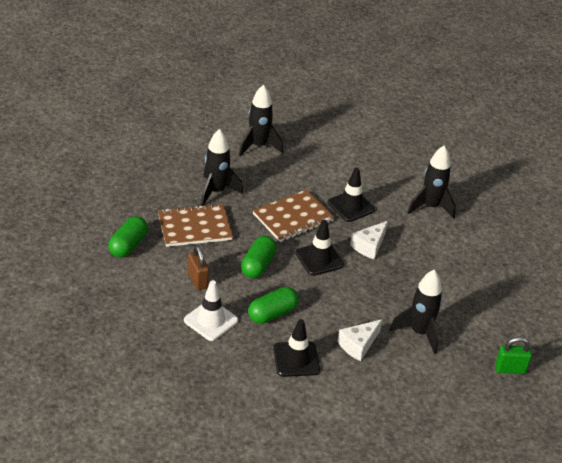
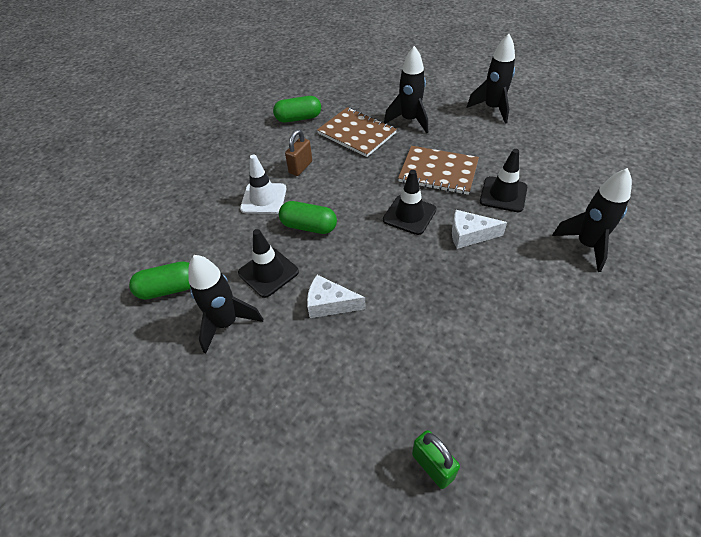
camera: 60 degrees right, 10 degrees up
green capsule [241,236,277,278] -> green capsule moved to [129,261,191,300]
black rocket [390,270,443,354] -> black rocket moved to [188,255,263,354]

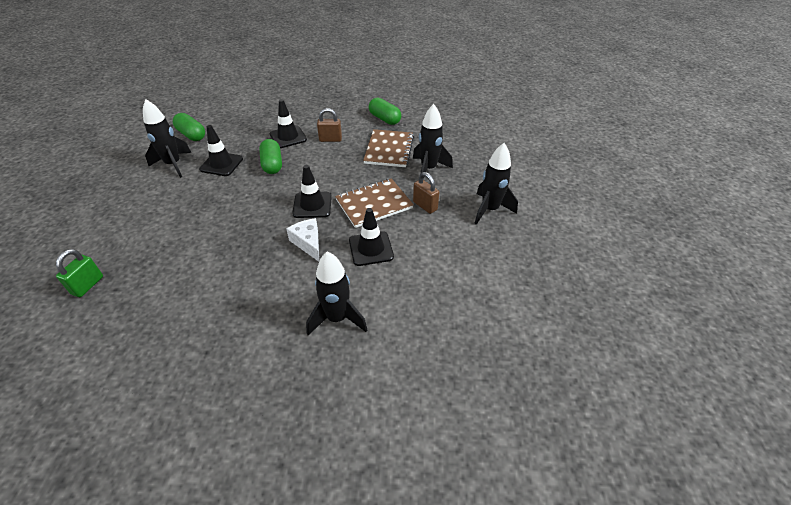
camera: 55 degrees right, 5 degrees down
white traffic cone [240,154,286,214] -> black traffic cone [270,99,307,148]
white cheese [307,275,366,318] -> none
brown notebook [398,146,479,195] -> brown notebook turned 75 degrees clockwise [335,178,414,228]
none -> brown padlock [413,172,439,214]

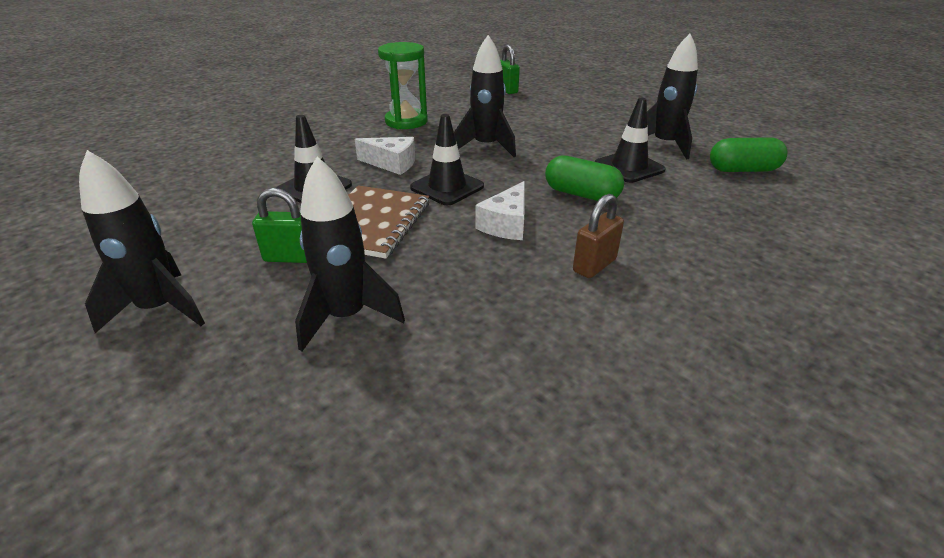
camera: 135 degrees right, 10 degrees down
black traffic cone [270,99,307,148] -> none
black rocket [306,251,367,335] -> black rocket moved to [454,35,516,157]
brown notebook [363,129,414,167] -> none
green capsule [369,97,401,125] -> none
brown padlock [413,172,439,214] -> green padlock [252,188,307,263]
none -> green hourglass [378,42,428,129]
none -> white cheese [475,181,525,240]

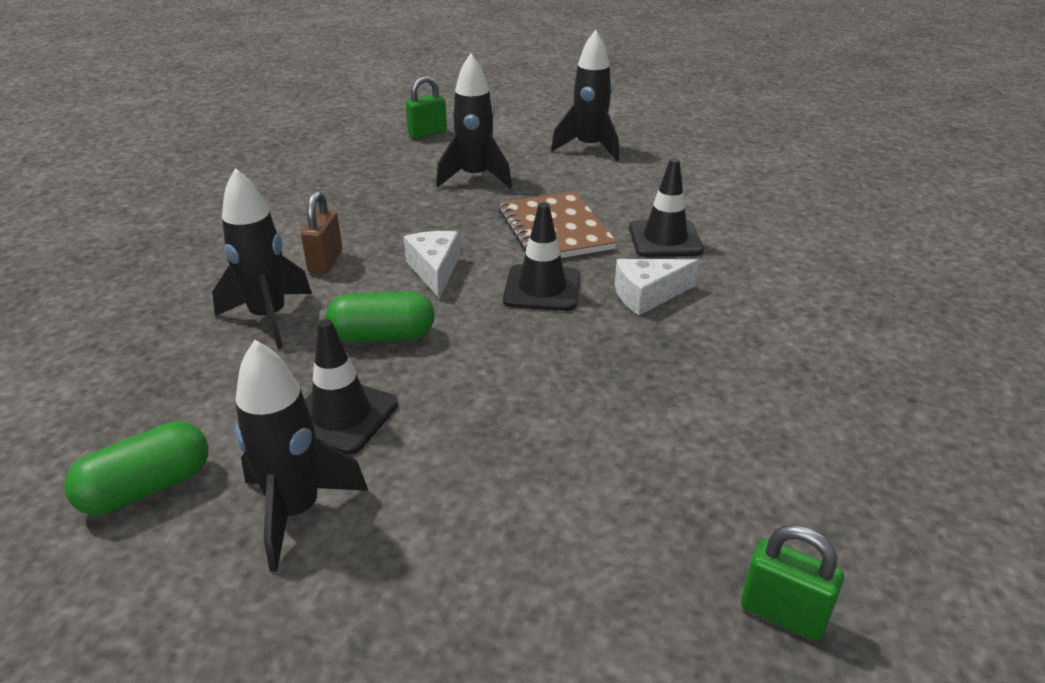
camera: 145 degrees right, 0 degrees up
green padlock [252,188,307,263] -> green padlock moved to [406,76,447,139]
green hourglass [378,42,428,129] -> none
black rocket [454,35,516,157] -> black rocket moved to [212,168,312,349]

